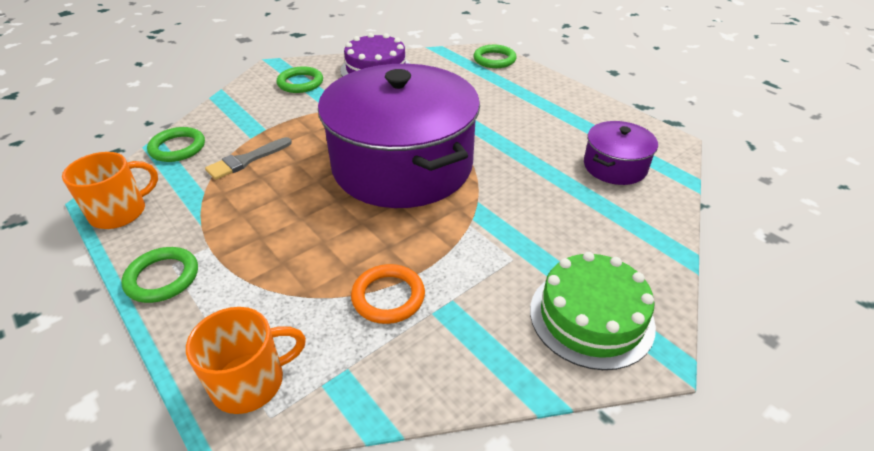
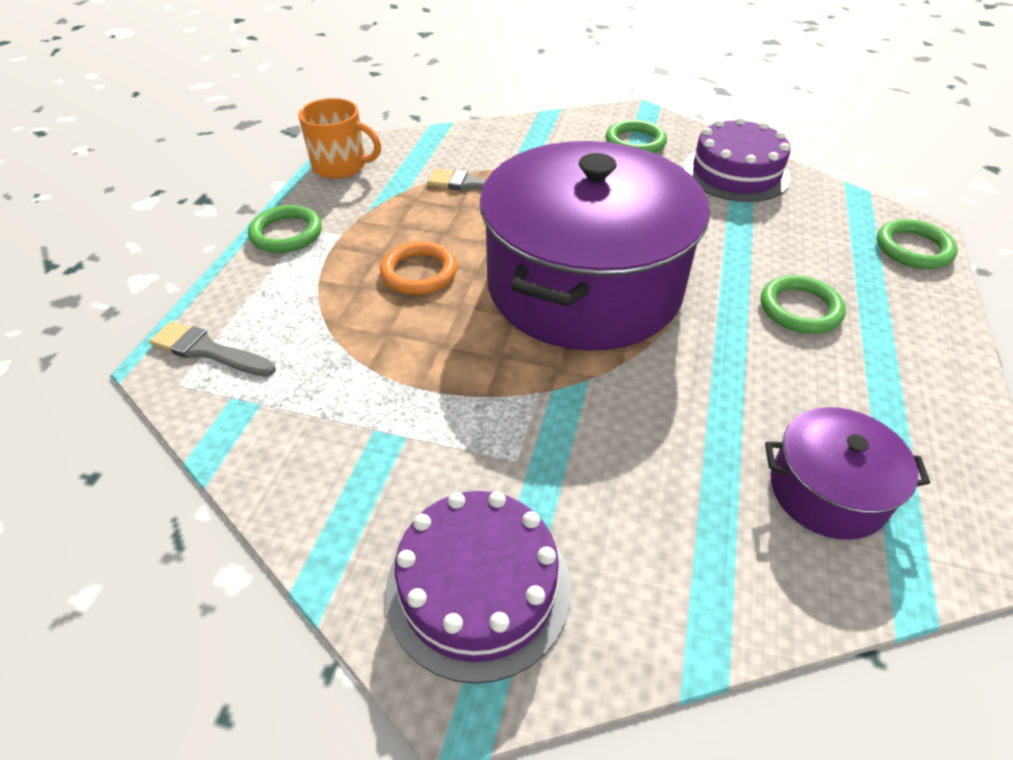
camera: 55 degrees right, 5 degrees up
green ring [147,127,205,162] -> green ring moved to [761,275,846,334]
orange mug [186,307,306,414] -> grey brush [149,321,276,377]
orange ring [351,264,425,324] -> orange ring moved to [380,241,457,295]
green cake [530,252,656,370] -> purple cake [385,491,571,684]

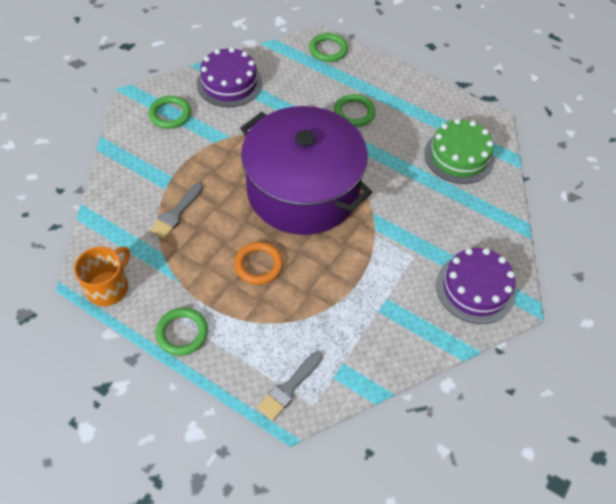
camera: 75 degrees left, 10 degrees up
purple pot [765,407,930,540] -> green cake [424,119,494,184]

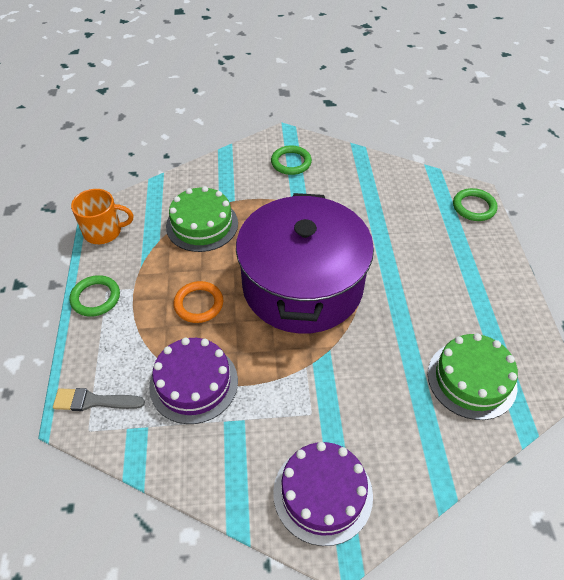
camera: 55 degrees right, 5 degrees down
grey brush [150,183,203,239] -> green cake [166,186,238,252]
purple cake [197,47,262,107] -> purple cake moved to [149,338,238,424]
green ring [334,94,376,127] -> none

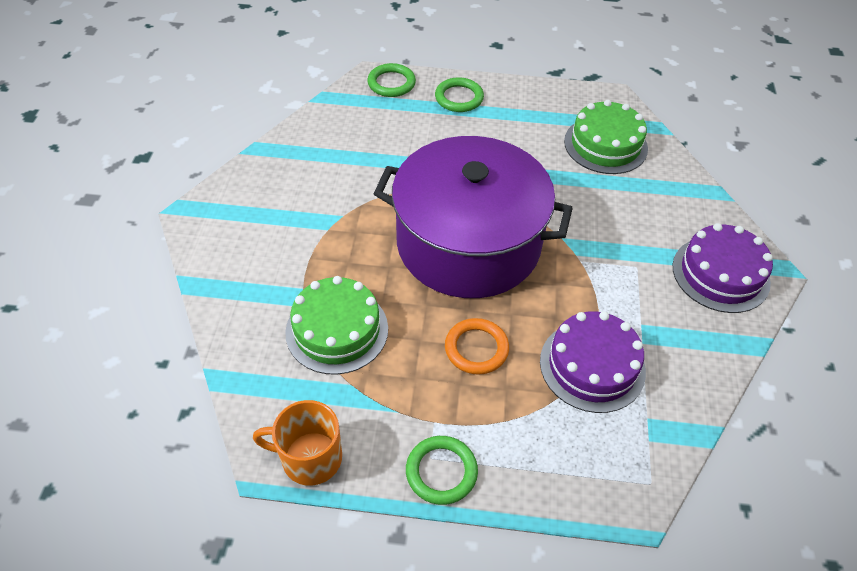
camera: 80 degrees left, 0 degrees up
grey brush [53,388,145,411] -> none
orange mug [71,189,133,244] -> orange mug turned 90 degrees counterclockwise [253,400,342,486]
green ring [271,145,312,175] -> green ring moved to [435,77,484,112]

